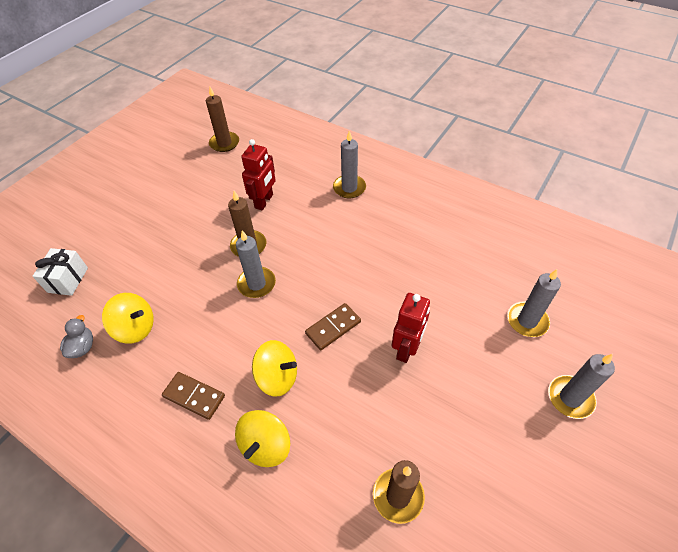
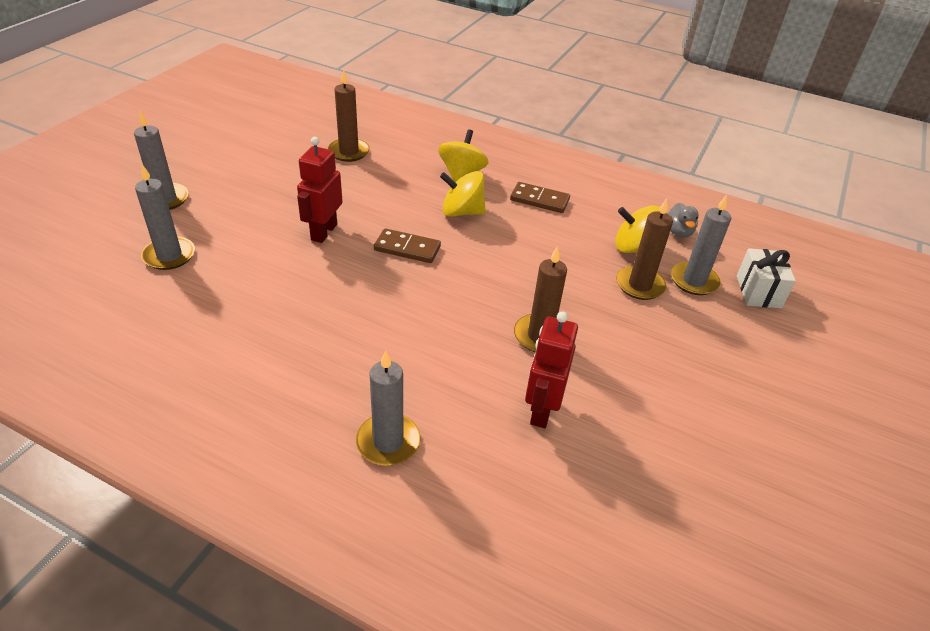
camera: 170 degrees right, 10 degrees down
brown candle [206,87,239,152] -> brown candle moved to [616,198,673,300]
grey candle [236,231,276,298] -> grey candle moved to [671,195,731,295]
brown domino [305,303,361,350] -> brown domino turned 60 degrees clockwise [374,228,441,263]

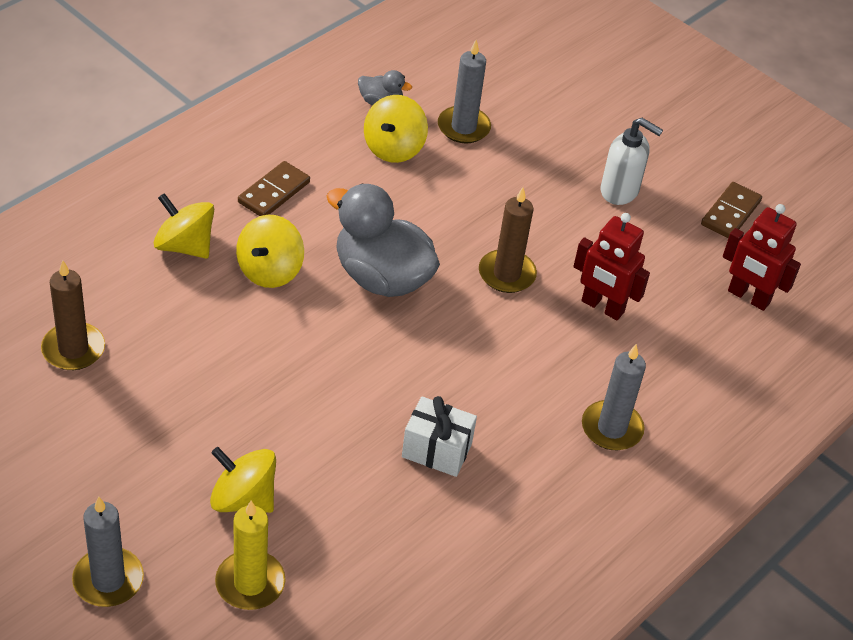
camera: 75 degrees left, 5 degrees up
grey candle [135,164,195,270] -> yellow candle [215,501,286,610]
red robot [297,137,343,243] -> red robot moved to [723,204,801,311]
brown domino [374,228,441,263] -> brown domino moved to [701,182,762,238]
brown candle [616,198,673,300] -> none
white gift [737,248,796,308] -> white gift moved to [402,396,477,477]
none -> yellow spinning top [210,447,276,513]
none -> grey duck [327,184,440,297]
none -> white soap dispenser [601,118,663,205]

